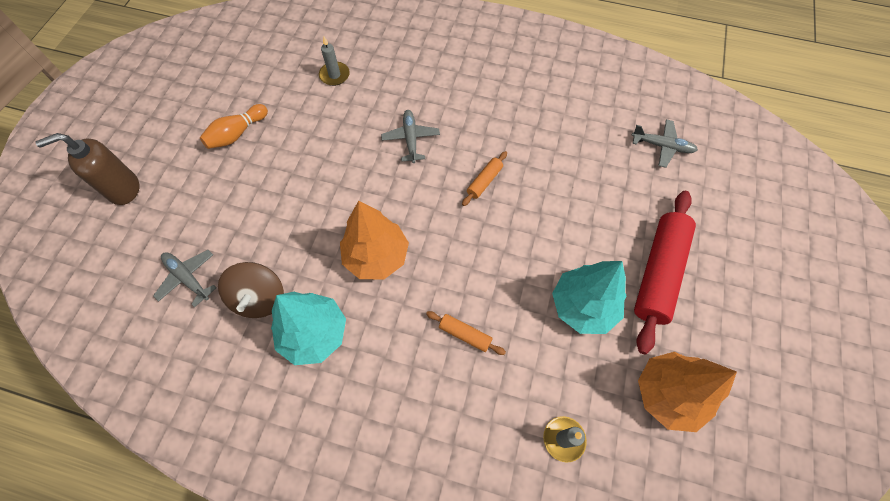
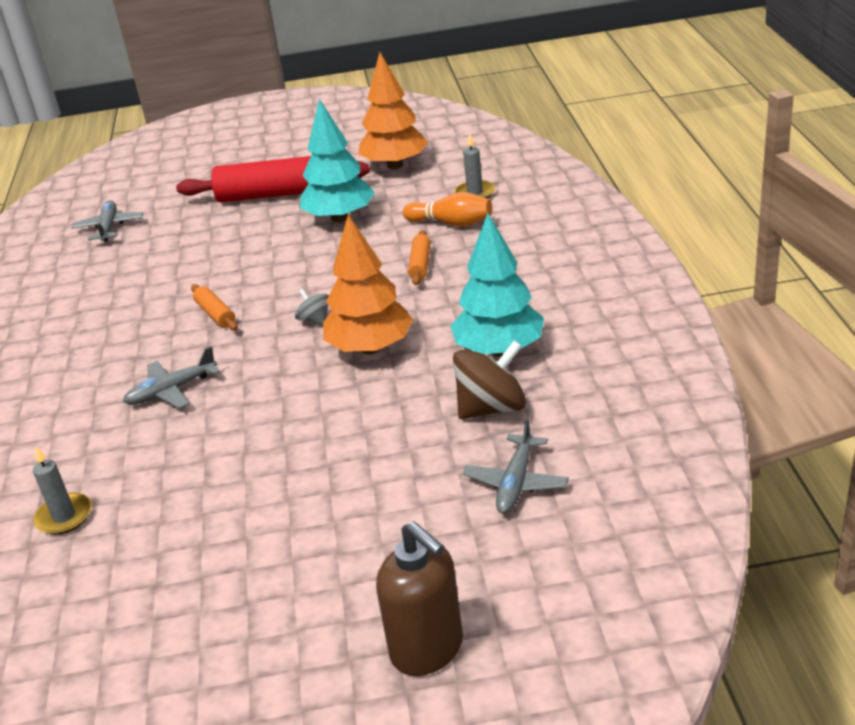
camera: 110 degrees left, 30 degrees down
orange bowling pin [200,104,268,149] -> orange bowling pin moved to [403,192,492,227]
orange rolling pin [462,151,507,206] -> orange rolling pin turned 45 degrees clockwise [191,284,238,331]
none -> grey spinning top [295,288,329,325]

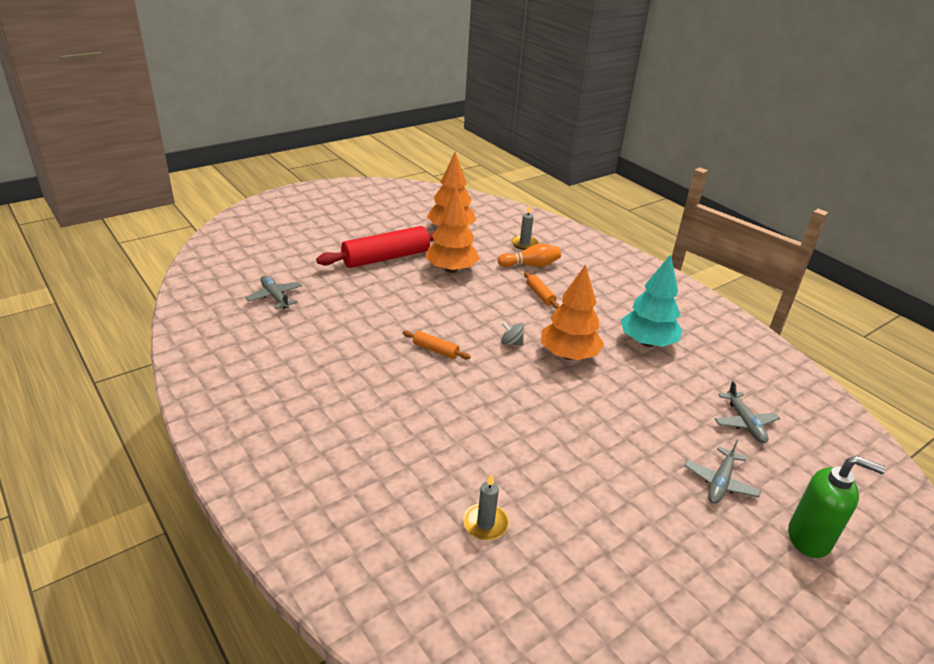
camera: 35 degrees left, 0 degrees up
grey plane [123,346,220,409] -> grey plane moved to [685,439,761,504]
turquoise tree [300,99,375,222] -> orange tree [425,187,480,273]
brown soap dispenser [376,521,463,676] -> green soap dispenser [788,456,886,558]
brown spinning top [453,340,526,419] -> none

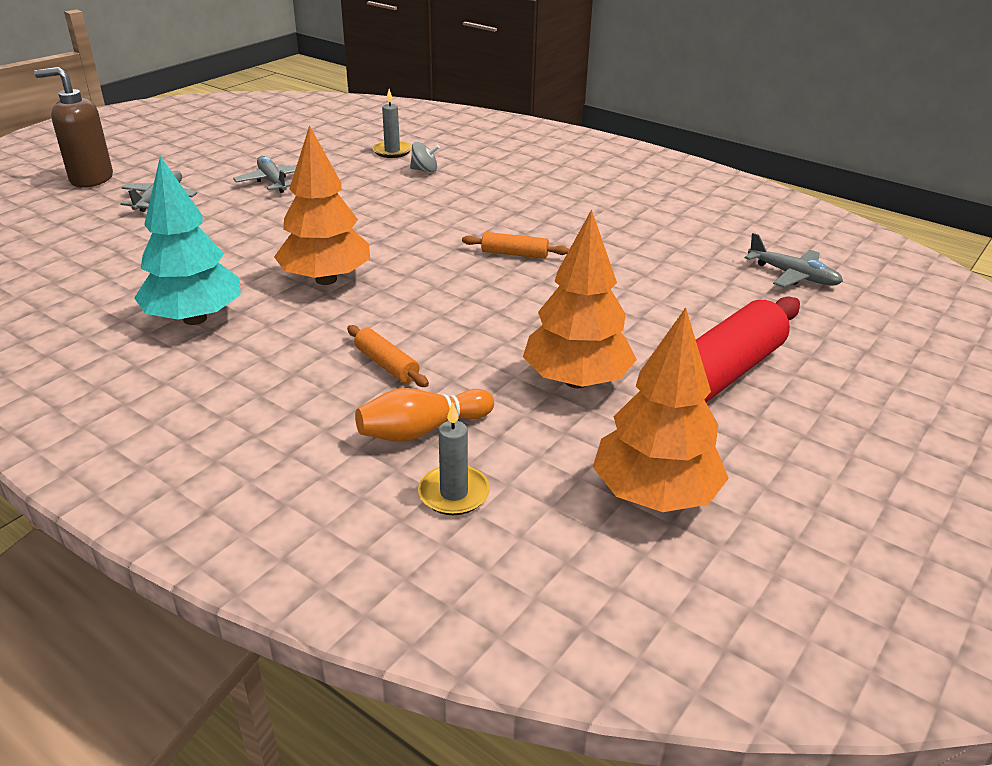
camera: 165 degrees right, 0 degrees up
grey spinning top [501,322,524,346] -> grey spinning top moved to [410,142,440,172]
grey plane [715,381,780,443] -> grey plane moved to [233,156,297,193]
green soap dispenser [788,456,886,558] -> brown soap dispenser [34,67,113,188]

